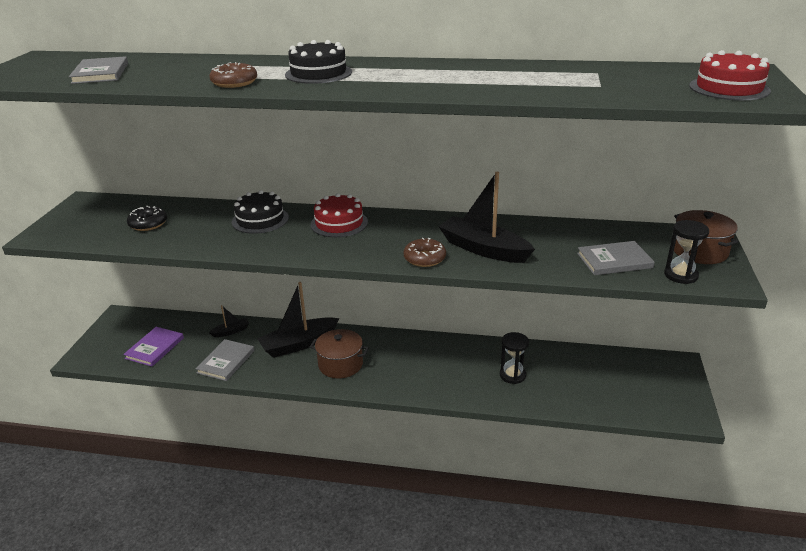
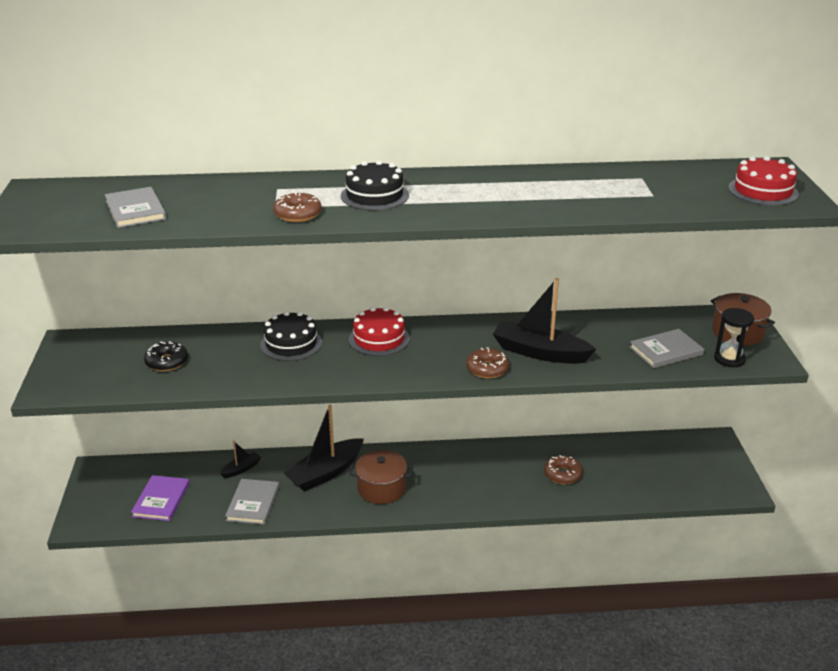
camera: 15 degrees left, 0 degrees up
black hourglass [500,332,529,384] -> brown donut [544,455,583,484]

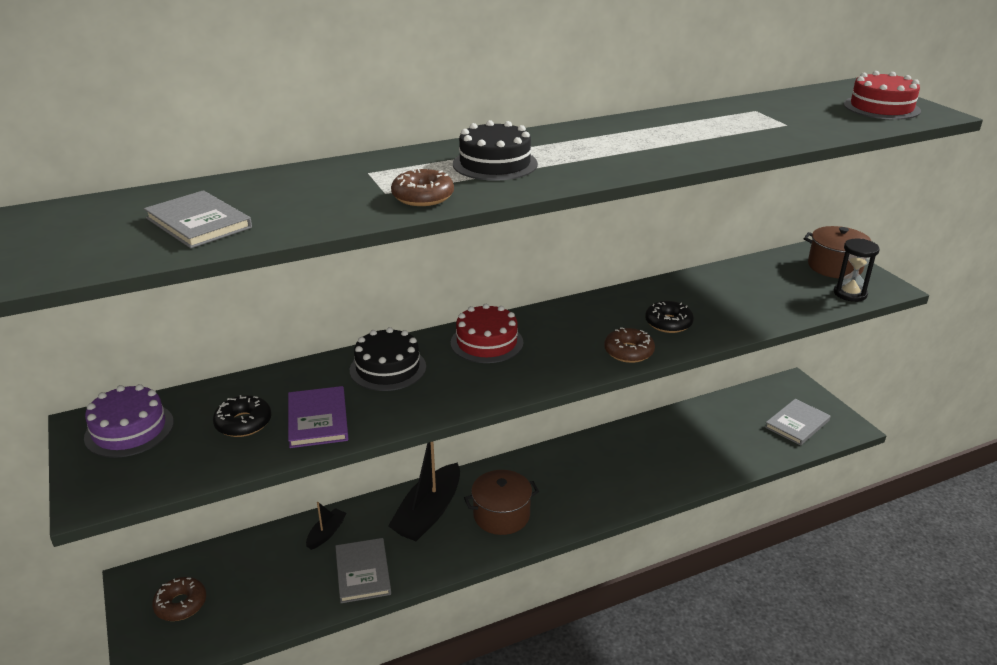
camera: 20 degrees left, 0 degrees up
purple book [131,475,190,521] -> purple book moved to [288,386,348,448]
black boat [493,278,596,364] -> black donut [645,301,694,333]
brown donut [544,455,583,484] -> brown donut moved to [152,577,206,621]
grey book [630,329,704,368] -> grey book moved to [765,399,831,446]
none -> purple cake [84,384,174,458]

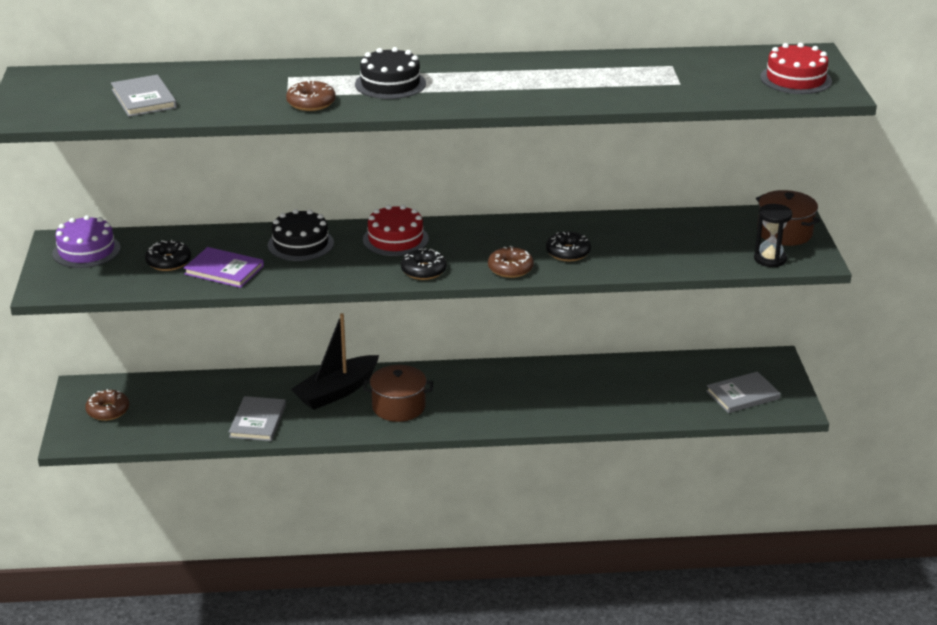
camera: 20 degrees right, 0 degrees up
purple book [288,386,348,448] -> purple book turned 75 degrees counterclockwise [184,247,264,288]
black boat [306,502,347,550] -> none
none -> black donut [401,248,447,280]

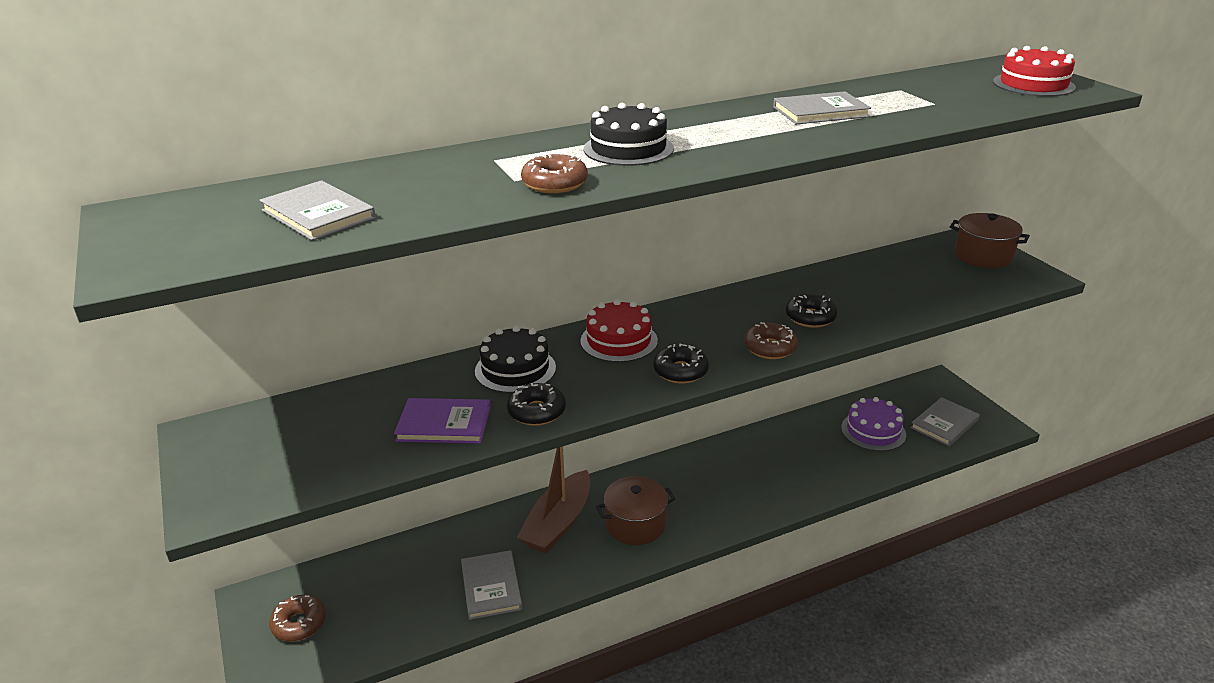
camera: 20 degrees left, 0 degrees up
purple cake [52,215,121,268] -> purple cake moved to [841,397,906,451]
black donut [145,240,191,271] -> black donut moved to [507,383,566,426]
black boat [291,313,379,410] -> brown boat [516,446,590,553]
black hourglass [754,204,792,267] -> none
none -> grey book [773,91,871,125]

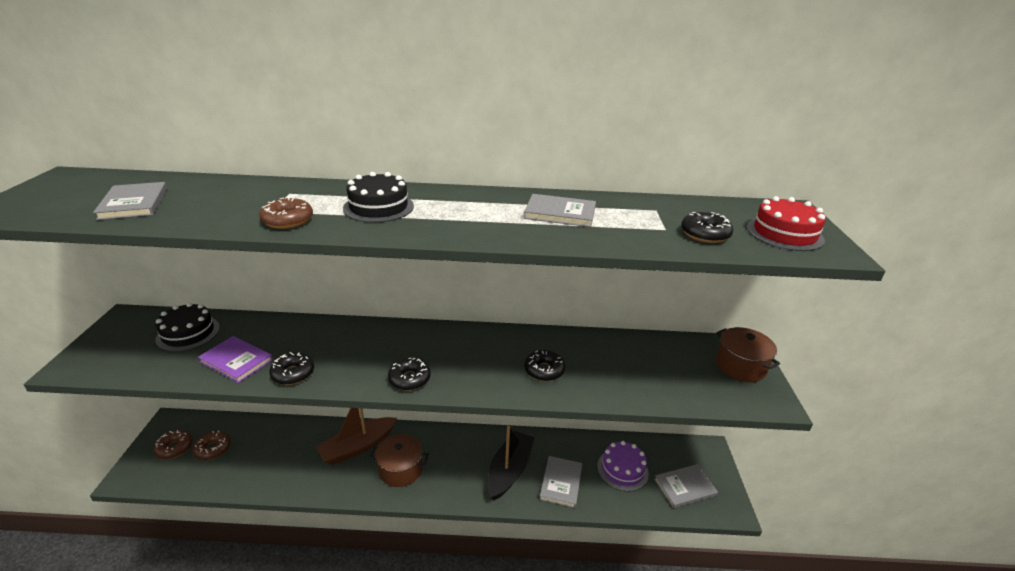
camera: 25 degrees right, 0 degrees up
grey book [461,550,522,620] -> grey book moved to [540,456,583,508]
black cake [475,326,556,393] -> black cake moved to [155,303,220,352]
red cake [580,299,658,362] -> none
brown donut [744,322,798,359] -> brown donut moved to [193,431,231,460]
none -> black boat [487,426,535,500]
none -> black donut [681,212,733,243]

